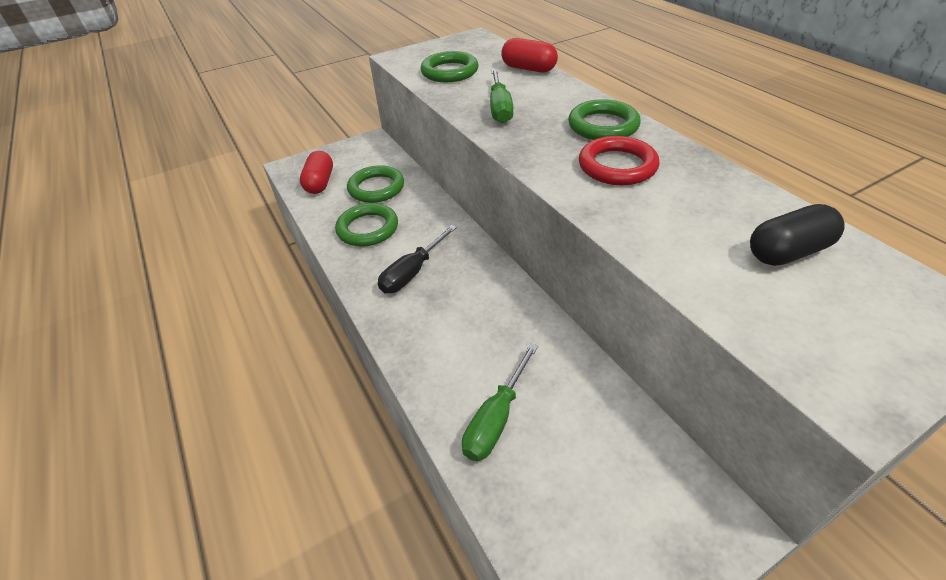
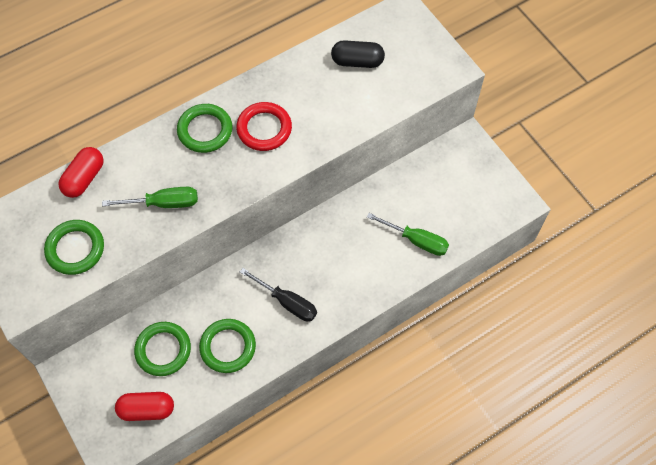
camera: 95 degrees left, 20 degrees up
black capsule [750,204,845,266] -> black capsule turned 60 degrees counterclockwise [331,40,385,68]

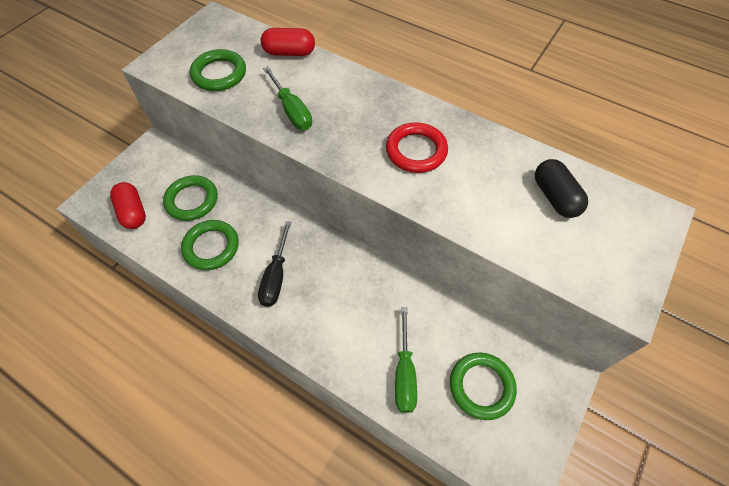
camera: 65 degrees right, 5 degrees down
green ring [177,104,232,153] -> green ring moved to [450,353,517,420]

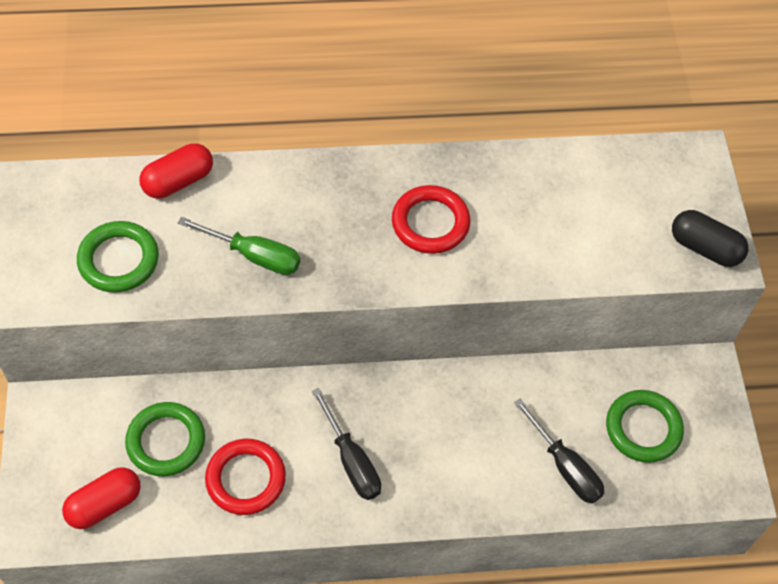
camera: 40 degrees left, 0 degrees up
red capsule [110,182,146,229] -> red capsule turned 60 degrees counterclockwise [62,467,141,529]
green ring [181,220,239,270] -> red ring [205,439,286,515]
green screwdriver [395,307,417,413] -> black screwdriver [514,398,604,503]
black capsule [535,159,588,218] -> black capsule moved to [672,210,749,267]

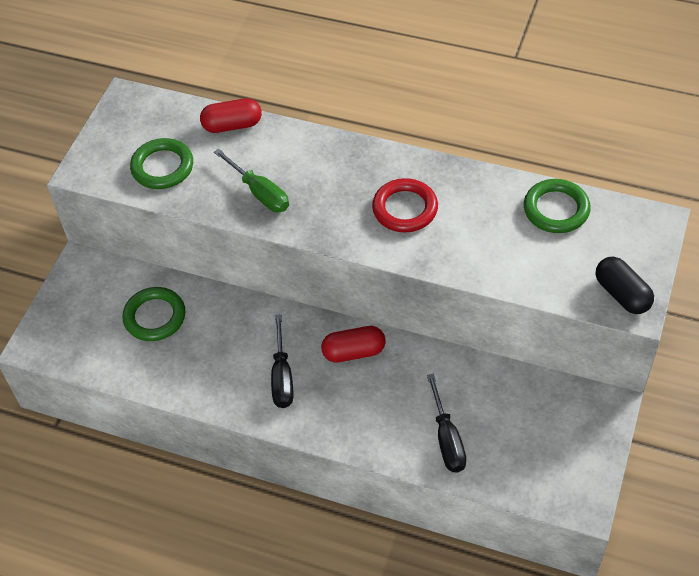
camera: 30 degrees right, 5 degrees down
red capsule [62,467,141,529] -> red capsule moved to [321,326,386,363]
red ring [205,439,286,515] -> none
green ring [606,390,684,463] -> green ring moved to [524,179,591,233]

